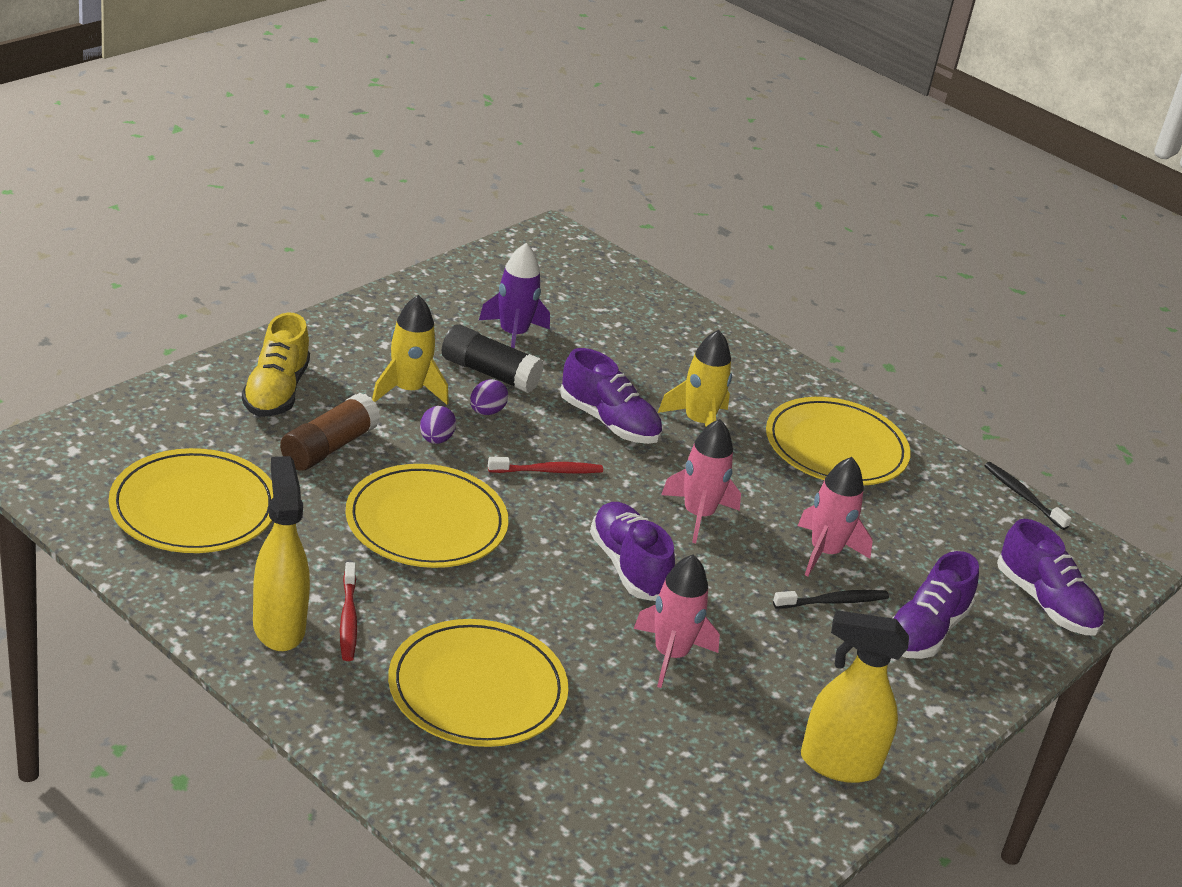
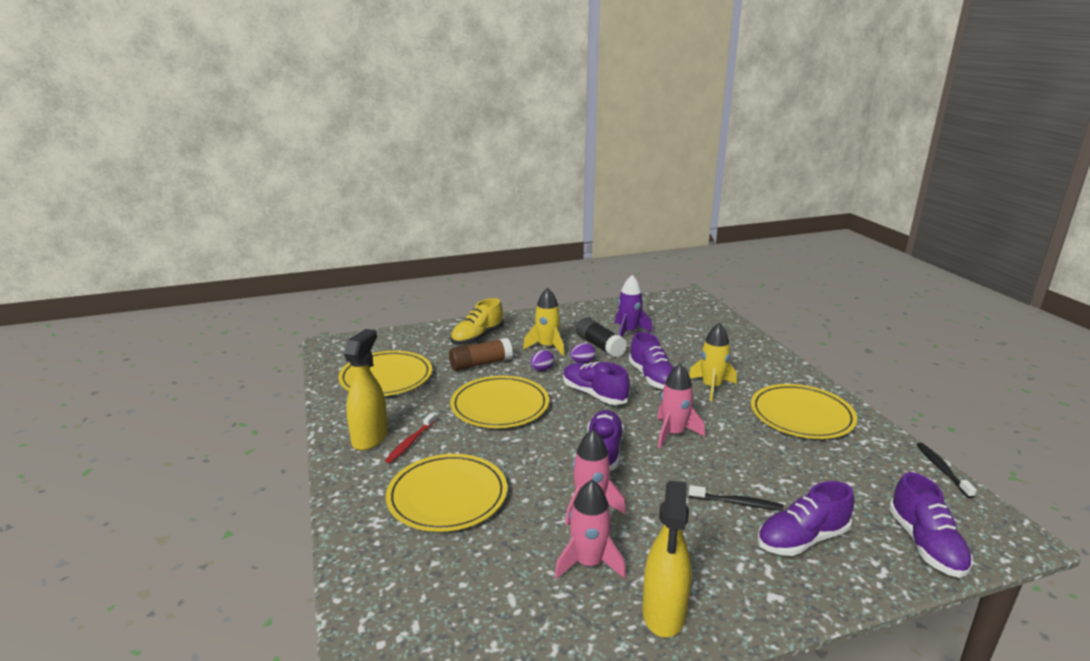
camera: 35 degrees right, 10 degrees down
red toothbrush [488,457,603,473] -> purple shoe [563,362,630,405]
pink rocket [798,457,873,577] -> pink rocket moved to [555,480,626,580]
yellow spray bottle [801,610,909,783] -> yellow spray bottle turned 120 degrees counterclockwise [642,481,692,637]

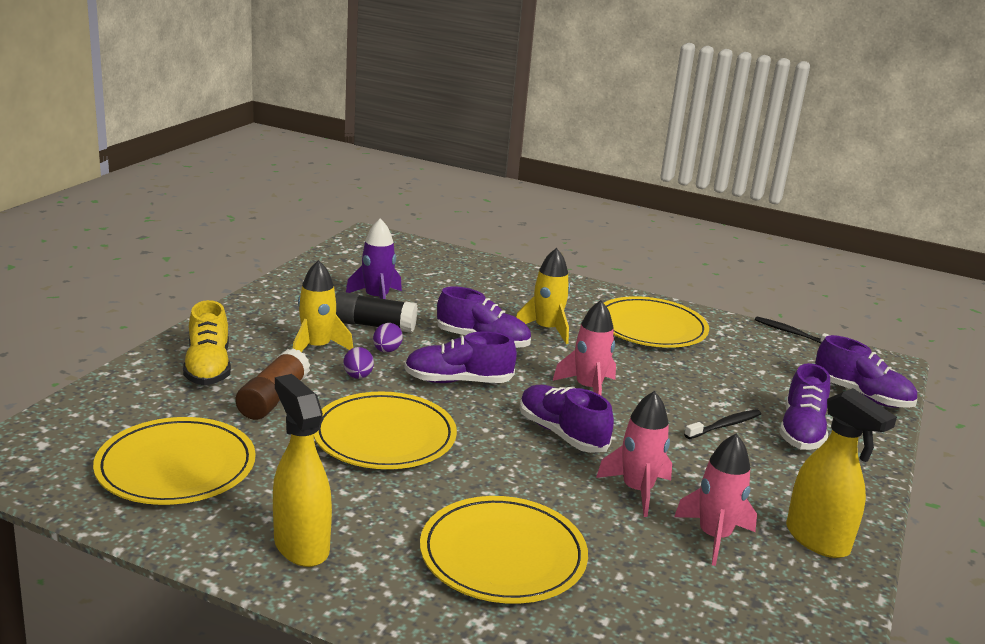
camera: 50 degrees left, 0 degrees up
red toothbrush [385,413,436,463] -> none

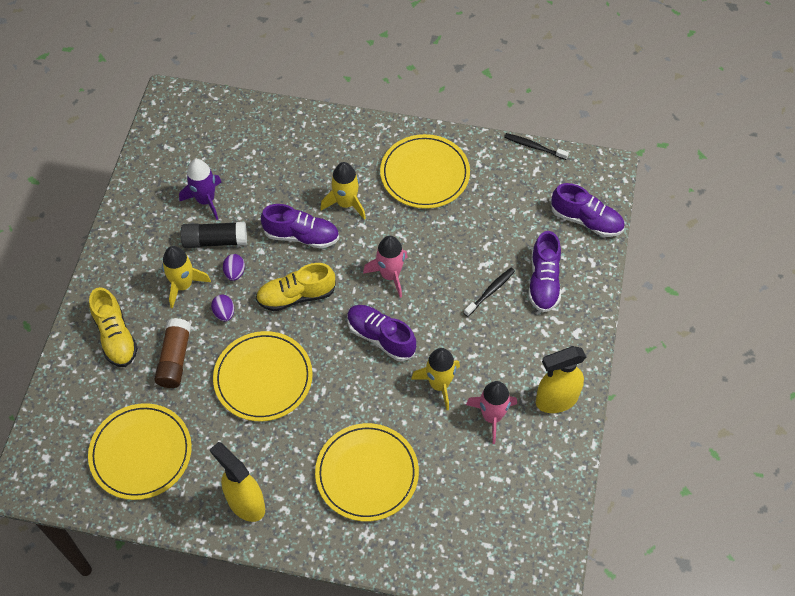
camera: 10 degrees left, 35 degrees up
purple shoe [405,332,517,383] -> yellow shoe [256,263,336,311]
pink rocket [596,391,672,517] -> yellow rocket [411,348,460,410]
yellow spray bottle [786,388,897,558] -> yellow spray bottle turned 120 degrees clockwise [536,346,586,413]

